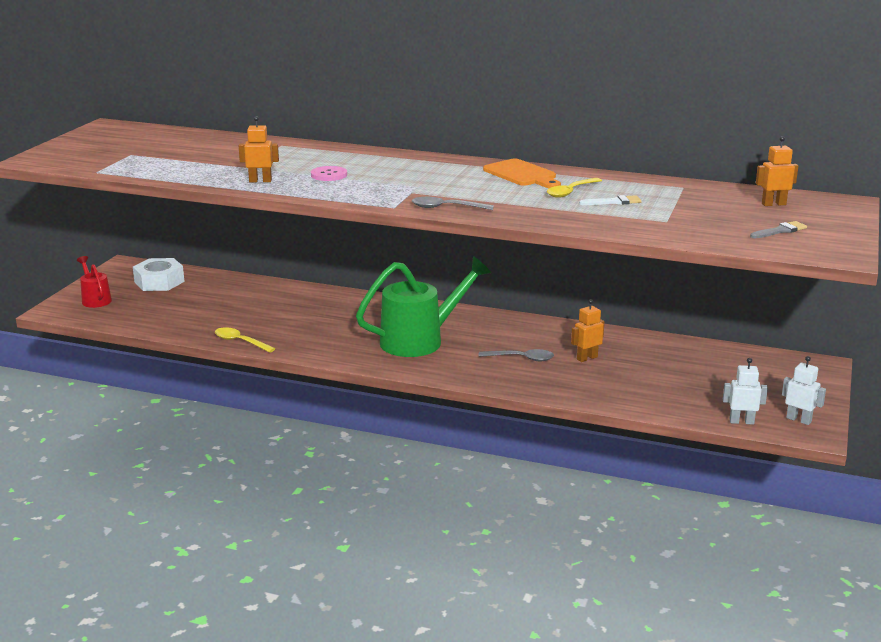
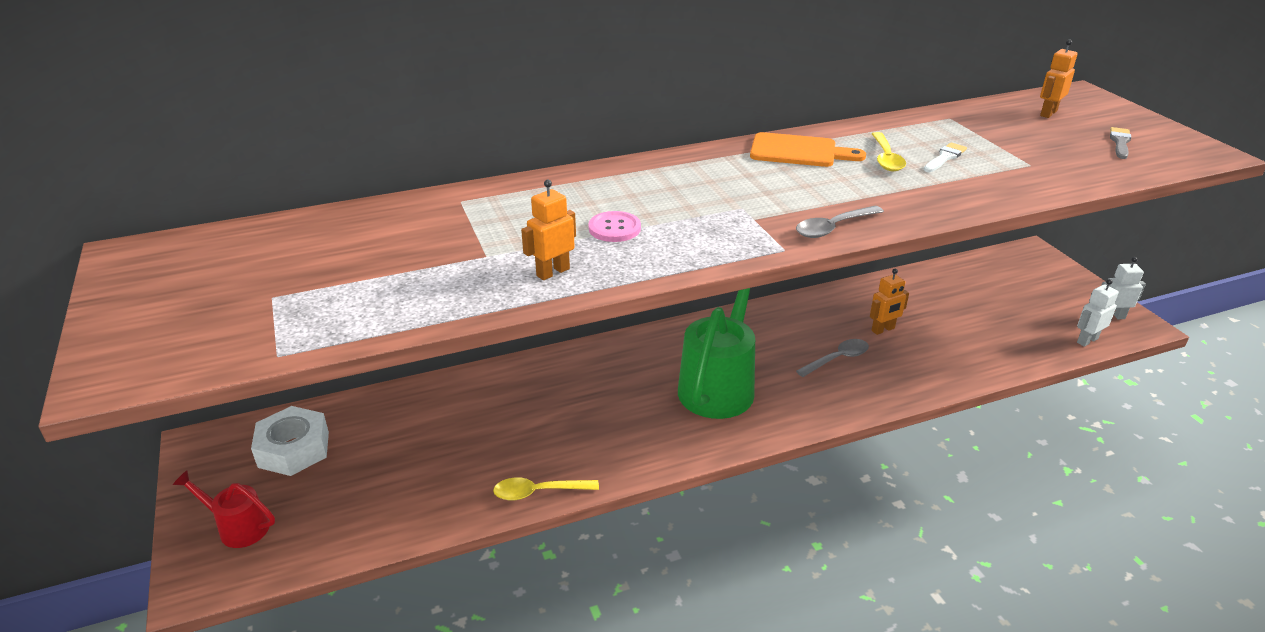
camera: 40 degrees left, 10 degrees up
orange robot [571,299,604,362] -> orange robot turned 135 degrees counterclockwise [870,269,909,335]

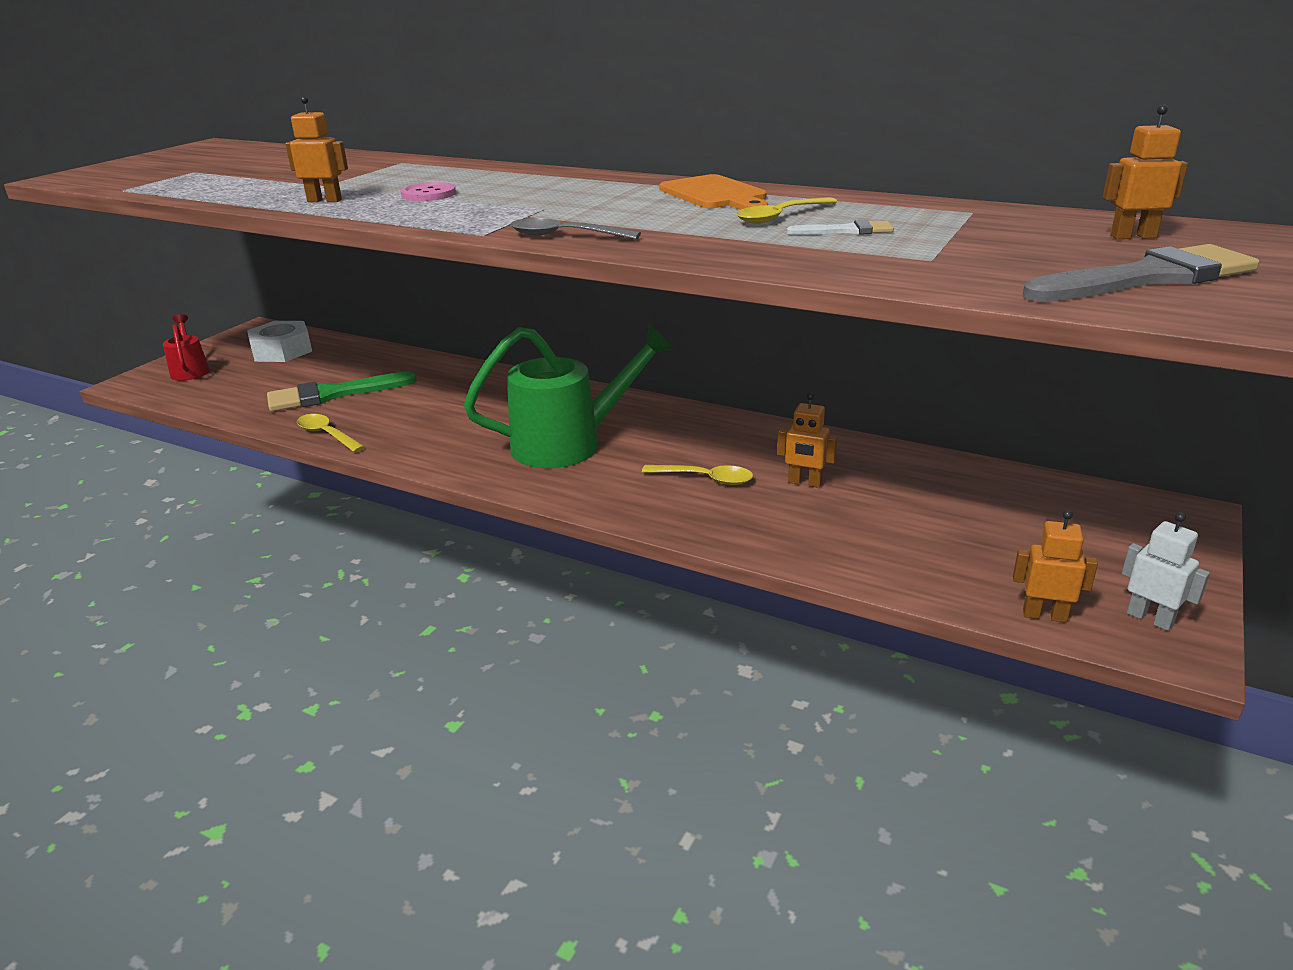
camera: 50 degrees right, 5 degrees down
grey spoon [796,339,869,377] -> yellow spoon [642,465,753,485]
white robot [1077,279,1119,347] -> orange robot [1013,510,1098,623]
grey brush [1110,127,1131,159] -> grey brush [1023,244,1259,302], size x2.04
none -> green brush [267,371,417,411]

